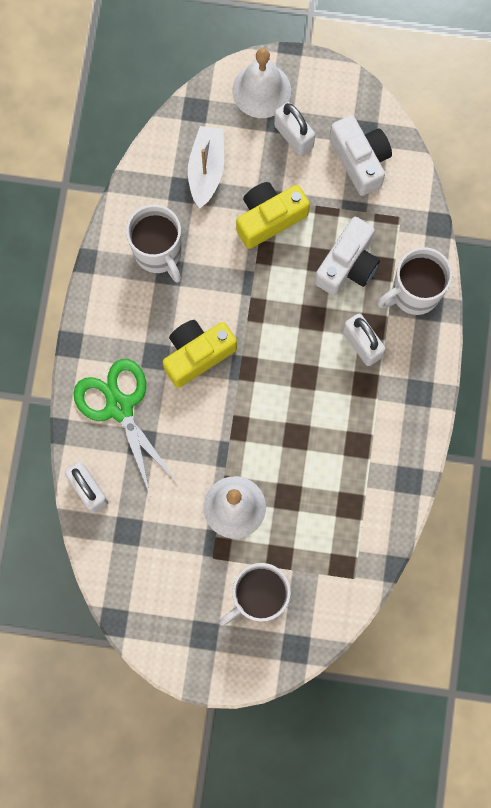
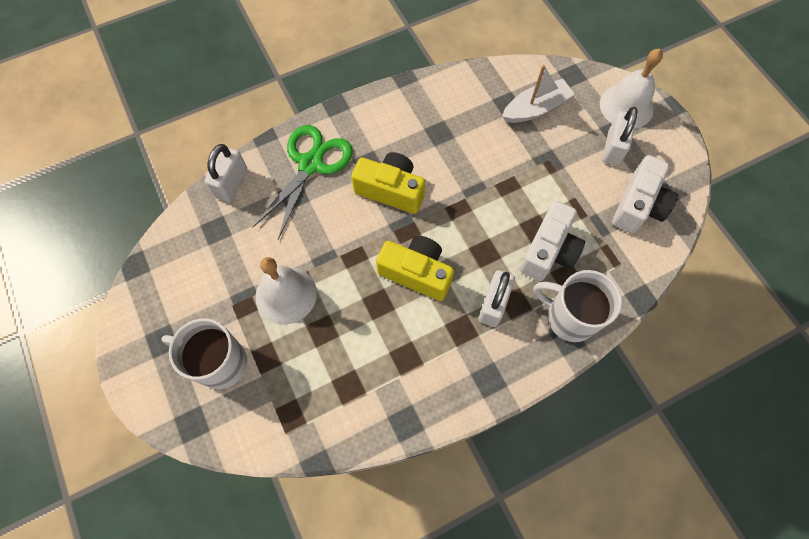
camera: 55 degrees right, 10 degrees down
white mug [126,204,182,282] -> none
yellow camera [236,182,310,249] -> yellow camera moved to [376,236,454,301]
white camera [315,217,380,296] -> white camera turned 60 degrees counterclockwise [520,201,585,281]

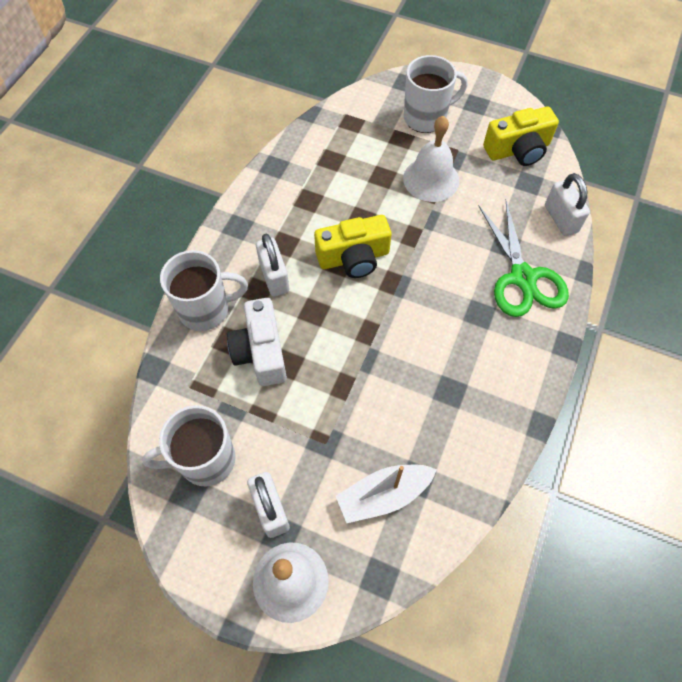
camera: 140 degrees right, 5 degrees down
yellow camera [351,152,425,214] -> yellow camera moved to [483,106,559,166]
white boat [502,65,574,123] -> white boat turned 45 degrees clockwise [336,465,437,523]
white camera [612,155,678,233] -> white mug [142,405,236,486]

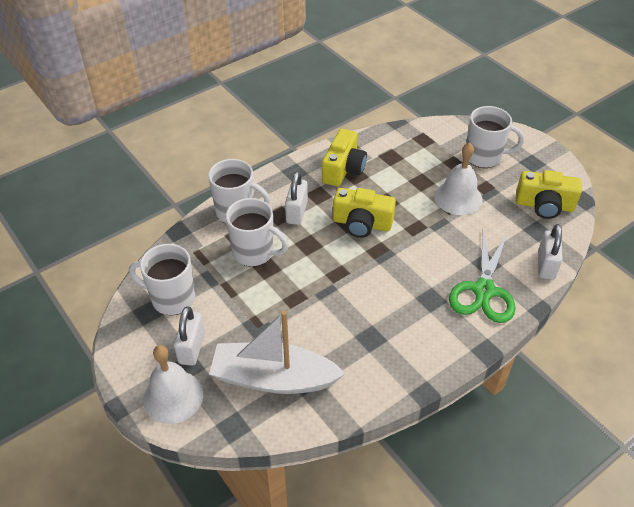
camera: 30 degrees right, 15 degrees down
white camera [227,298,287,386] -> white mug [226,198,289,267]
white boat [336,465,437,523] -> white boat [209,310,346,394], size x1.55
none -> yellow camera [322,129,367,187]

